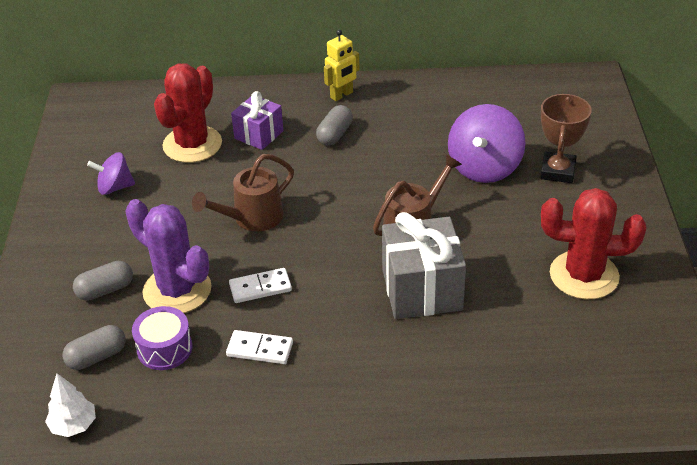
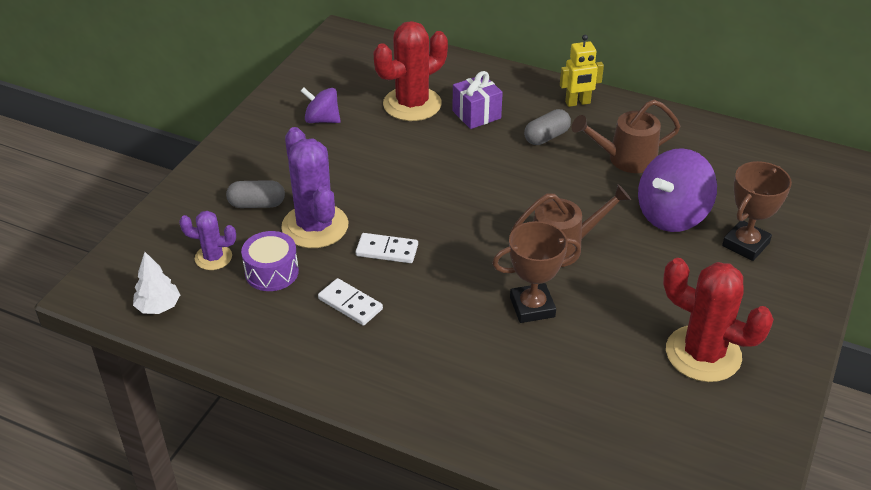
camera: 25 degrees right, 0 degrees up
grey capsule [62,325,126,370] -> purple cactus [179,211,236,270]
brown watering can [192,154,294,232] -> brown watering can moved to [572,100,681,173]
grey gift [382,212,466,319] -> brown trophy [492,221,581,323]

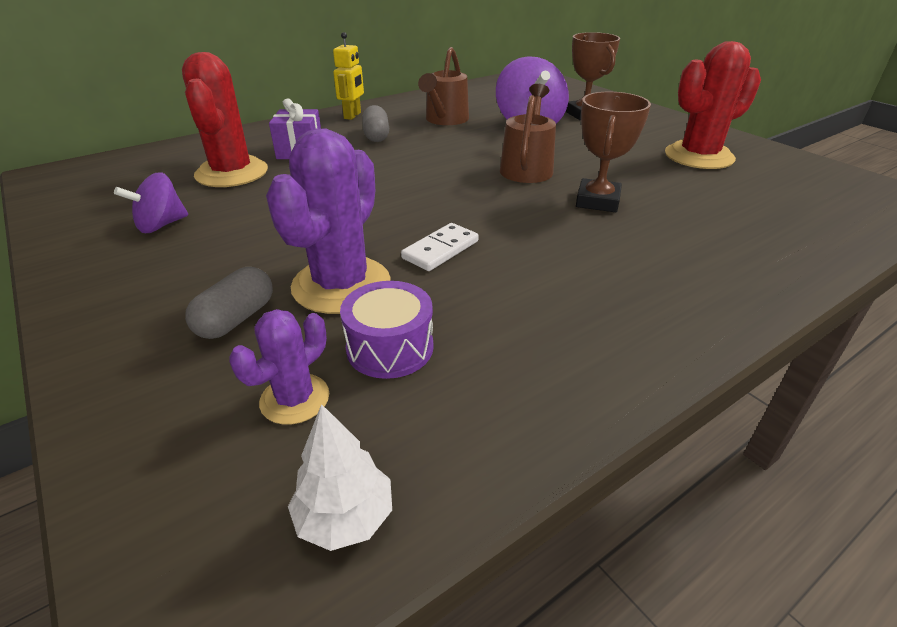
camera: 60 degrees left, 5 degrees down
purple cactus [281,127,348,248] -> purple cactus turned 75 degrees counterclockwise [266,128,391,314]
white domino [318,278,383,325] -> none

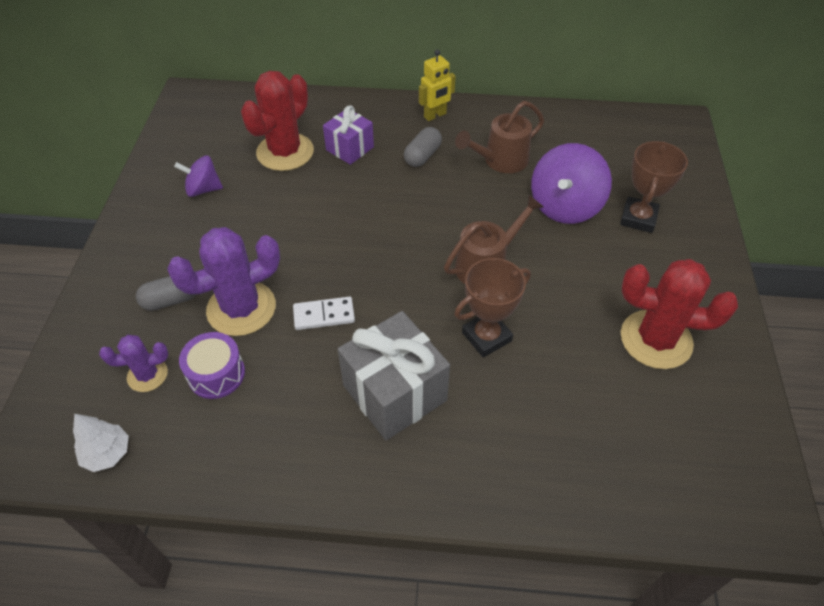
camera: 40 degrees right, 15 degrees up
none -> grey gift [338,311,450,440]

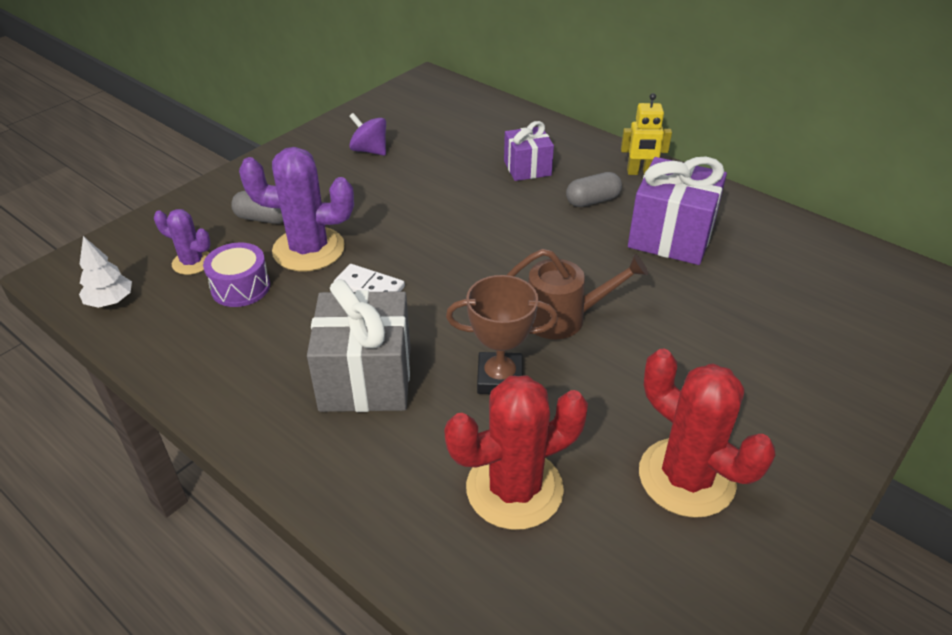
camera: 35 degrees right, 10 degrees down
red cactus [241,71,314,171] -> red cactus moved to [444,375,588,530]
brown watering can [455,101,544,173] -> purple gift [628,157,727,265]
purple spinning top [531,143,612,224] -> none
brown trophy [620,141,688,233] -> none

